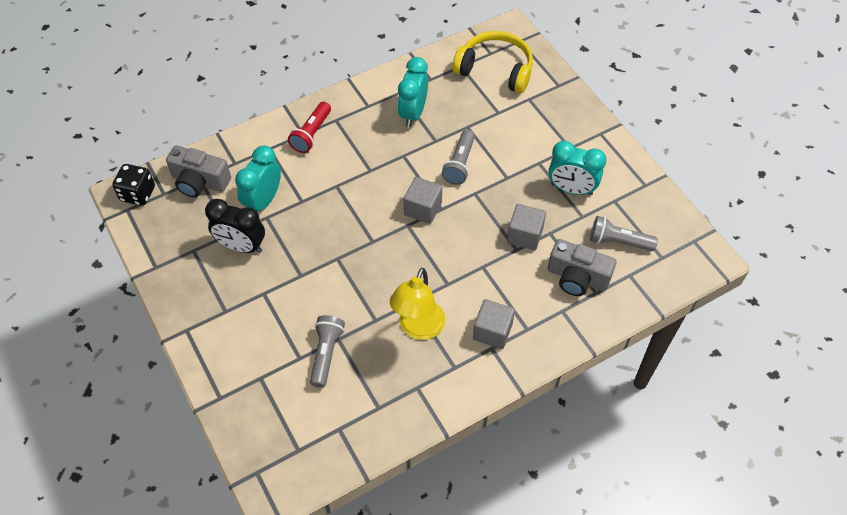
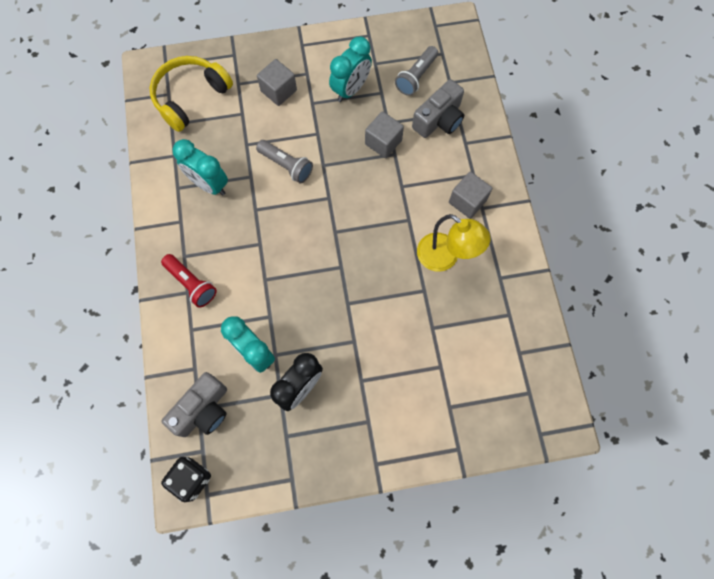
camera: 70 degrees left, 15 degrees up
grey flashlight [310,315,345,388] -> none
grey cube [404,177,442,224] -> grey cube moved to [257,59,297,106]

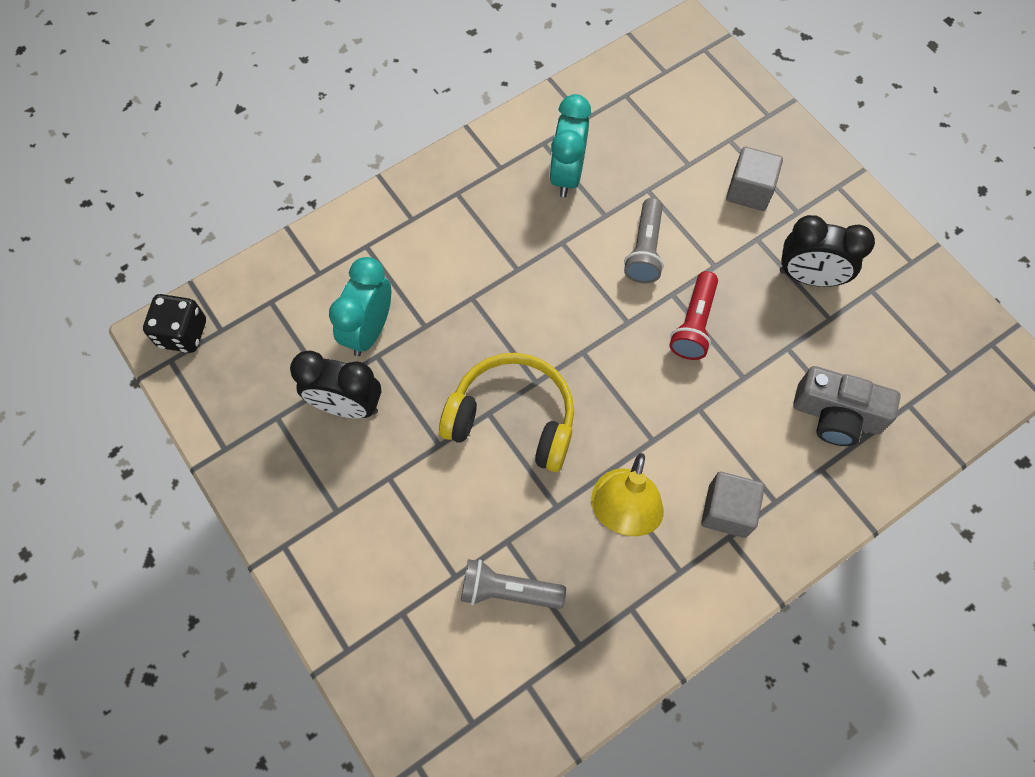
camera: 65 degrees right, 5 degrees down
yellow headphones [150,56,233,132] -> yellow headphones moved to [439,353,574,472]
red flashlight [161,254,217,308] -> red flashlight moved to [669,271,718,360]
grey camera [162,372,227,437] -> none
turquoise clock [329,36,372,102] -> black clock [780,215,875,287]
grey cube [365,111,404,158] -> none
grey flashlight [395,46,438,96] -> grey flashlight moved to [461,559,566,609]

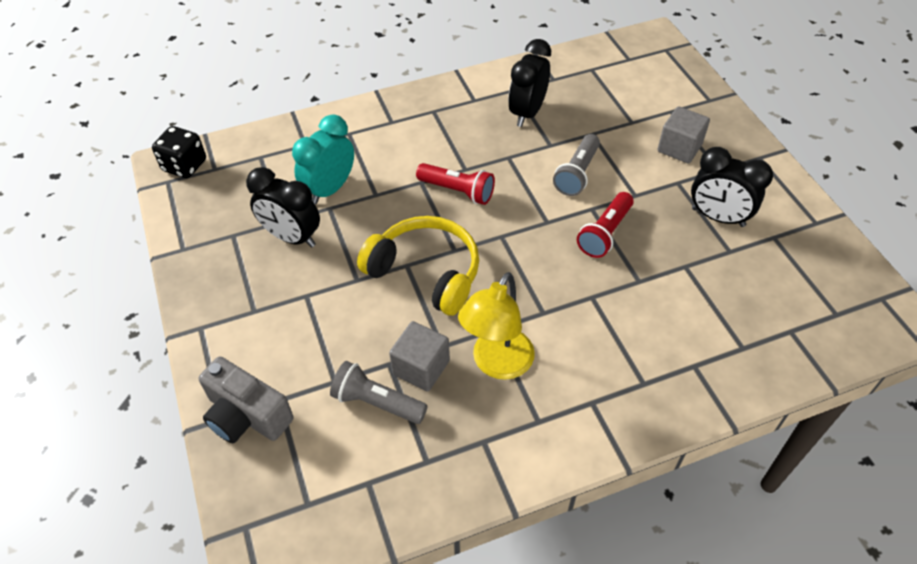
camera: 15 degrees right, 15 degrees down
turquoise clock [549,94,591,197] -> black clock [508,39,551,127]
grey cube [701,472,765,538] -> grey cube moved to [389,321,450,392]
grey camera [793,366,901,446] -> grey camera moved to [199,356,294,443]
none -> red flashlight [416,163,495,205]

